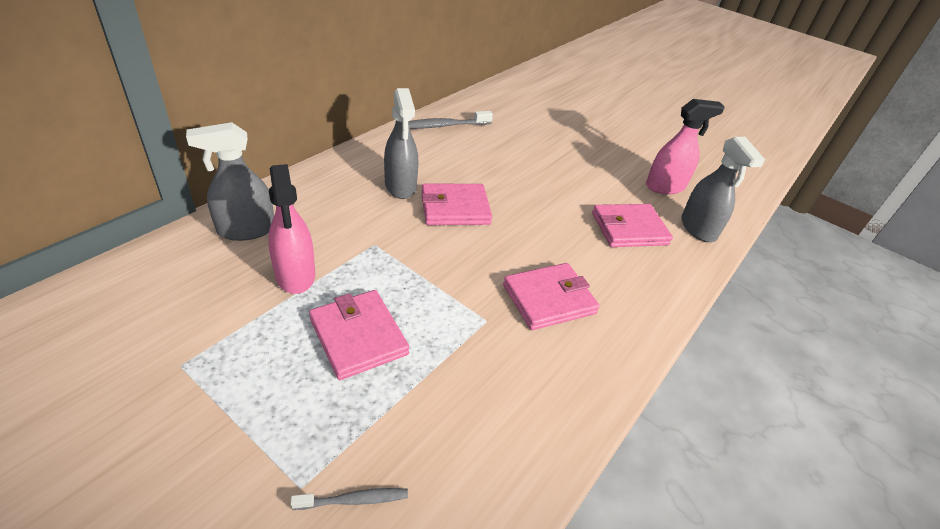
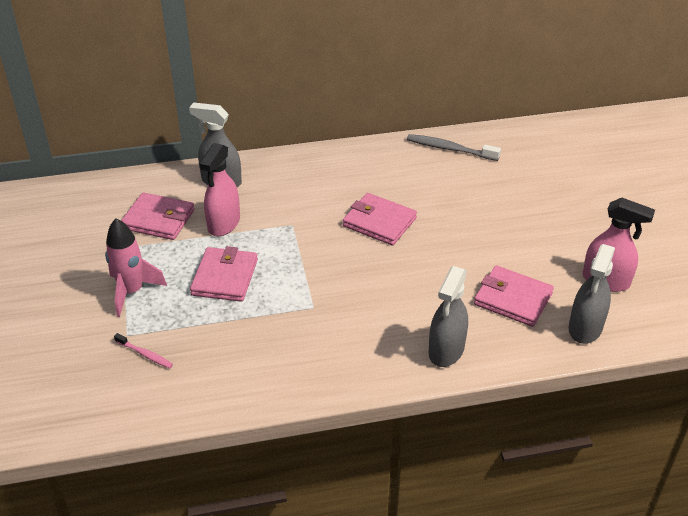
camera: 45 degrees right, 0 degrees up
grey toothbrush [290,488,408,510] -> pink toothbrush [114,333,173,368]
grey spray bottle [384,88,418,199] -> grey spray bottle moved to [429,266,468,367]
pink wallet [503,263,600,330] -> pink wallet moved to [121,192,195,240]
none -> pink rocket [105,218,167,317]

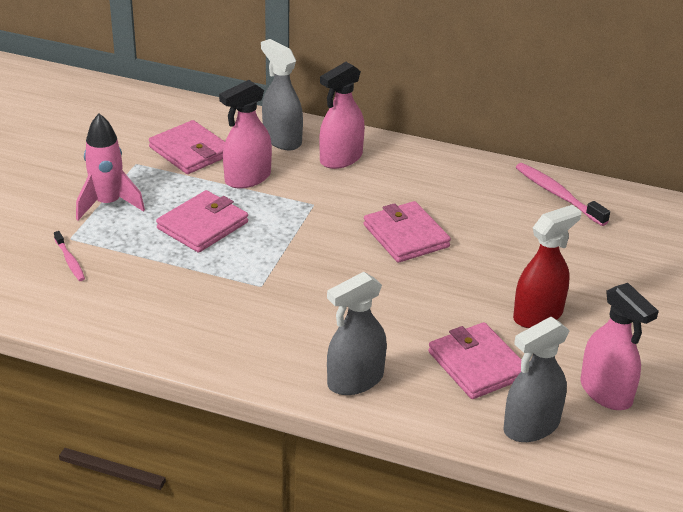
camera: 30 degrees right, 5 degrees down
grey toothbrush [407,134,501,161] -> pink toothbrush [516,163,610,226]
none -> pink spray bottle [319,62,365,169]
none -> red spray bottle [513,205,581,328]

